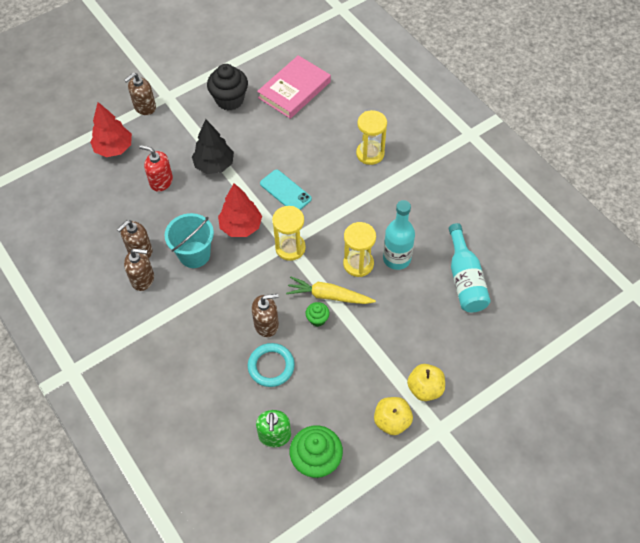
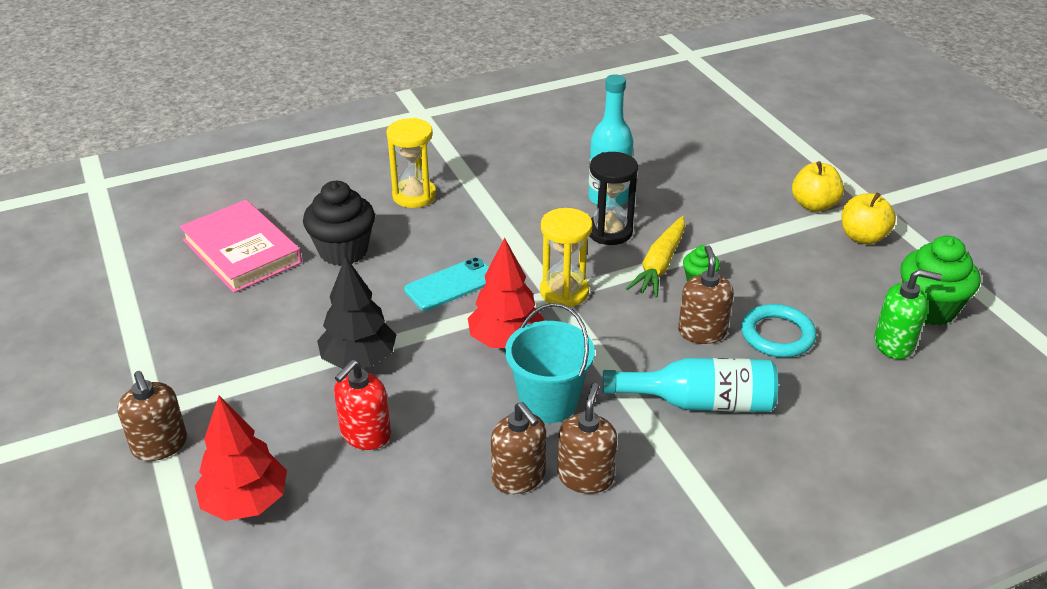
camera: 80 degrees left, 20 degrees down
black cupcake [207,64,248,111] -> black cupcake moved to [303,181,375,266]
yellow hourglass [343,222,376,277] -> black hourglass [590,152,638,245]
turquoise bottle [449,223,491,312] -> turquoise bottle moved to [602,358,778,412]

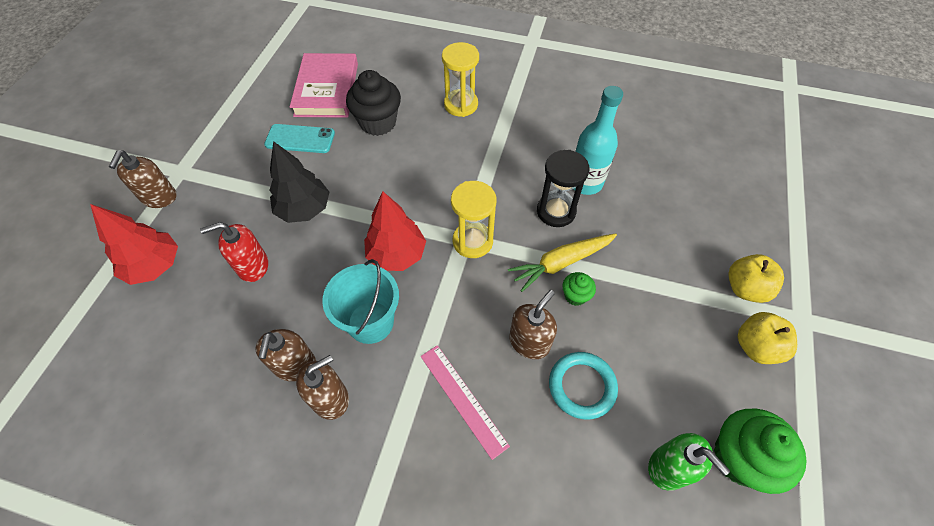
camera: 40 degrees right, 20 degrees up
turquoise phone [404,257,489,311] -> turquoise phone moved to [264,124,335,153]
turquoise bottle [602,358,778,412] -> pink ruler [421,345,510,460]

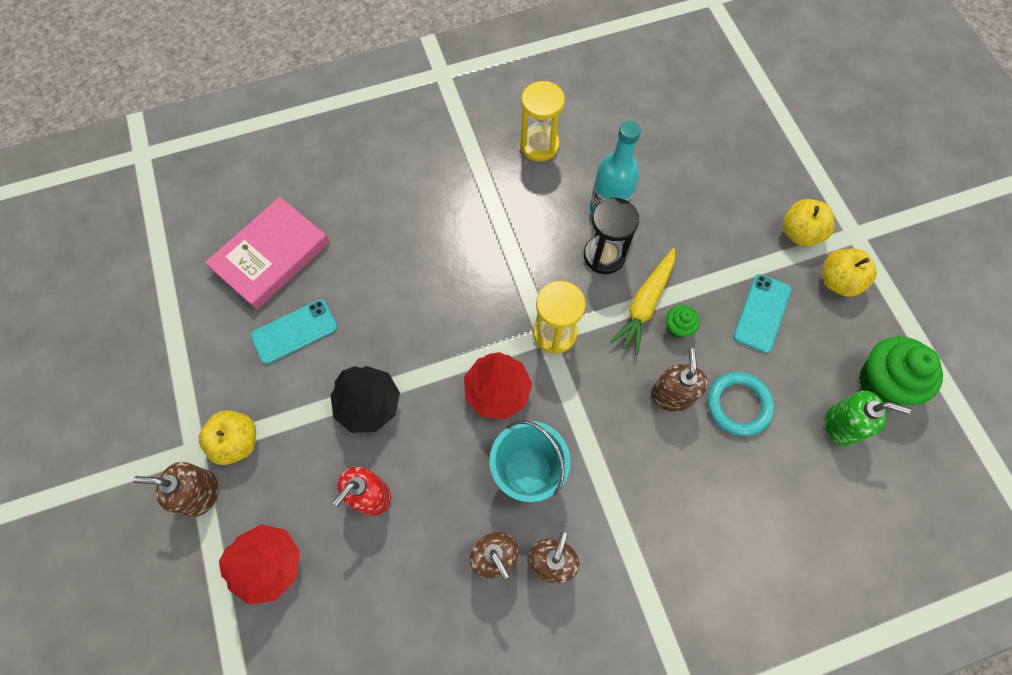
camera: 35 degrees left, 10 degrees up
brown soap dispenser [109,150,177,208] -> brown soap dispenser turned 120 degrees clockwise [133,462,218,517]
pink book [290,53,358,118] -> pink book turned 75 degrees clockwise [205,197,330,310]
black cupcake [346,70,401,136] -> none
pink ruler [421,345,510,460] -> none
yellow hourglass [442,42,479,117] -> yellow hourglass moved to [520,81,565,162]
none -> yellow apple [199,410,256,465]
none -> turquoise phone [733,274,792,353]

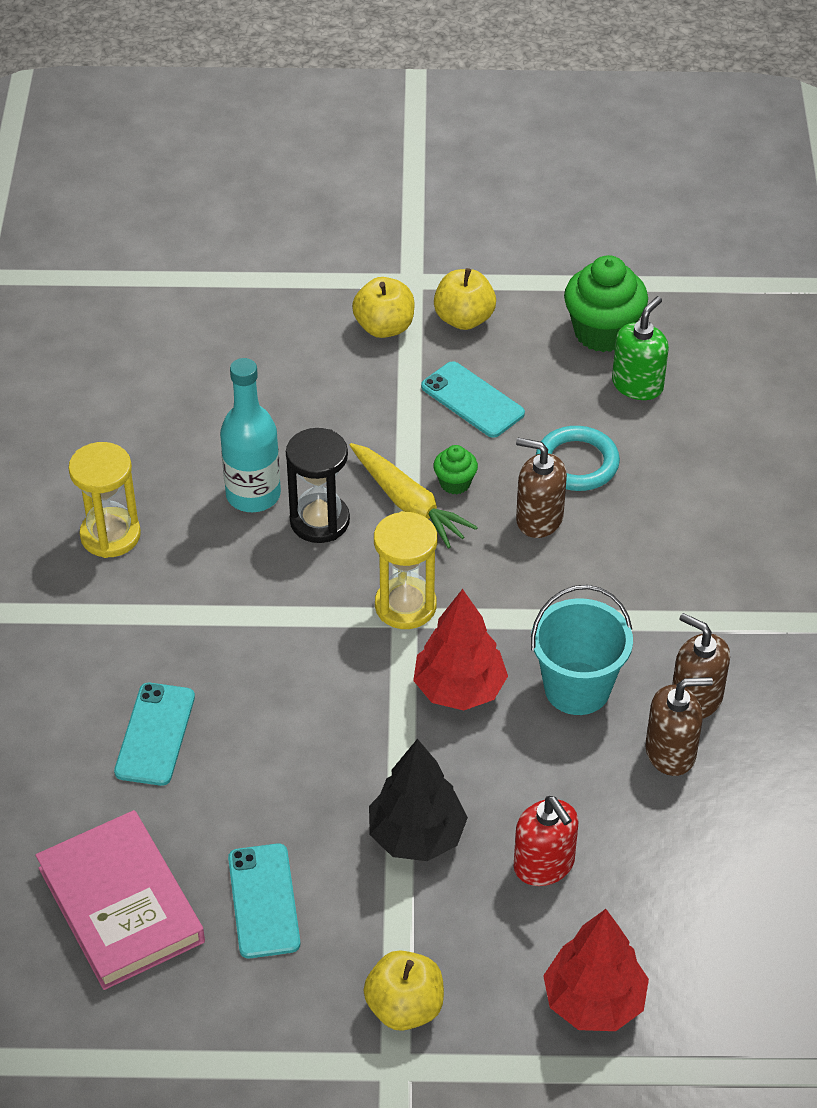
camera: 70 degrees left, 20 degrees down
brown soap dispenser [133,462,218,517] -> none
none -> turquoise phone [114,683,195,786]

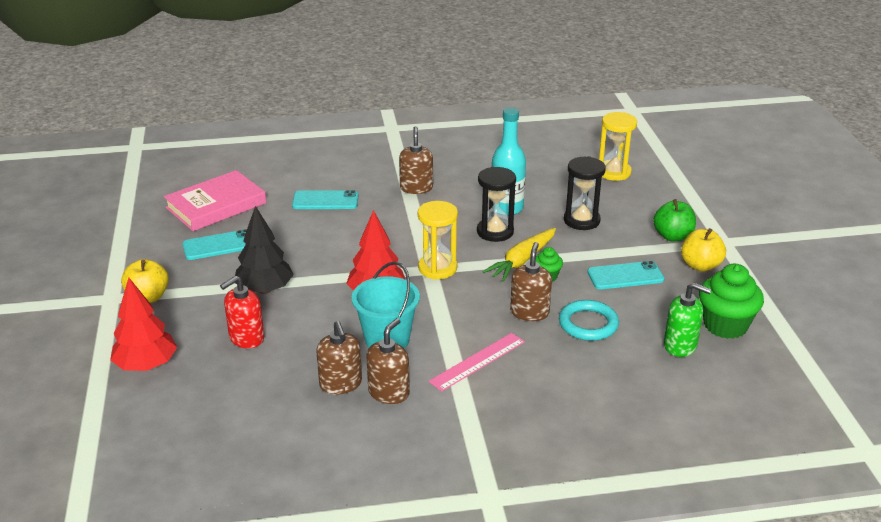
camera: 80 degrees right, 15 degrees down
yellow hourglass [68,442,141,558] -> yellow hourglass moved to [599,112,637,181]
yellow apple [352,277,414,338] -> green apple [653,199,696,241]
turquoise phone [421,361,525,438] -> turquoise phone turned 45 degrees clockwise [587,261,665,289]
none -> brown soap dispenser [399,126,433,194]
none -> pink ruler [429,333,525,392]
none -> black hourglass [564,156,606,230]

